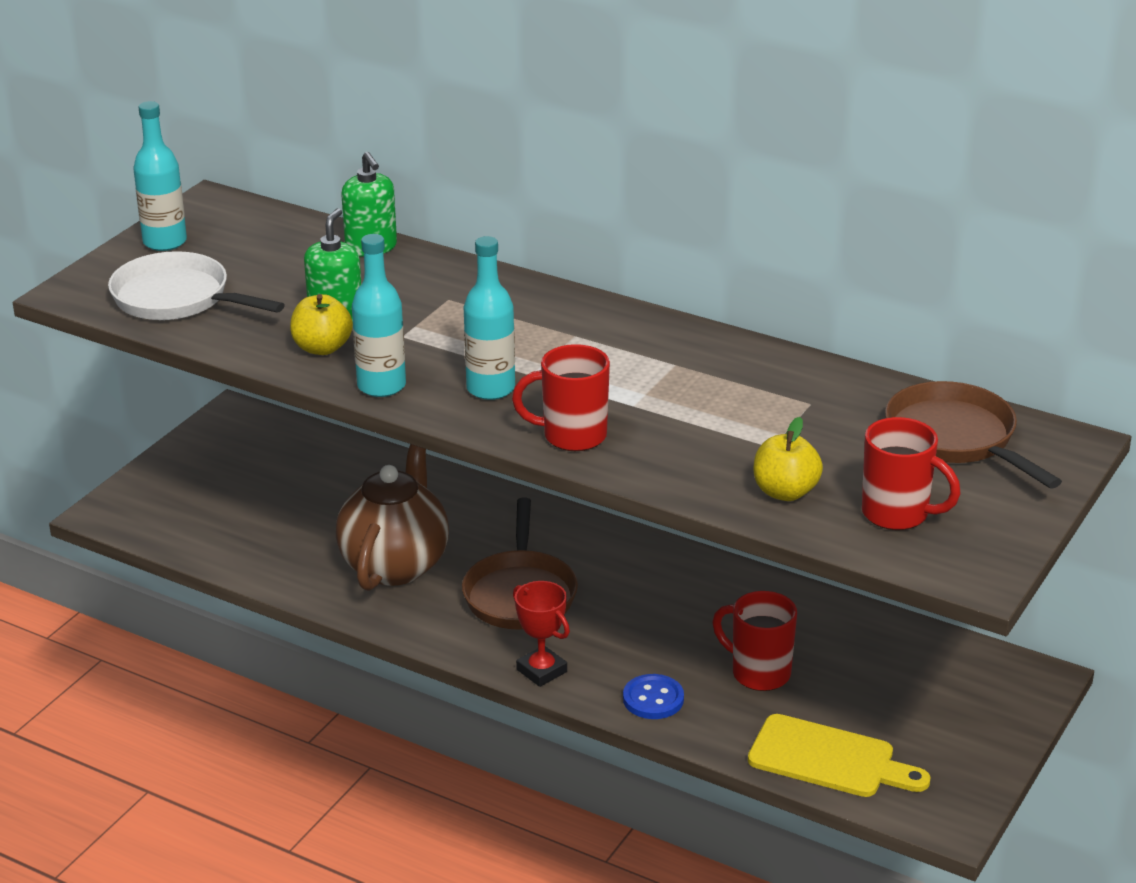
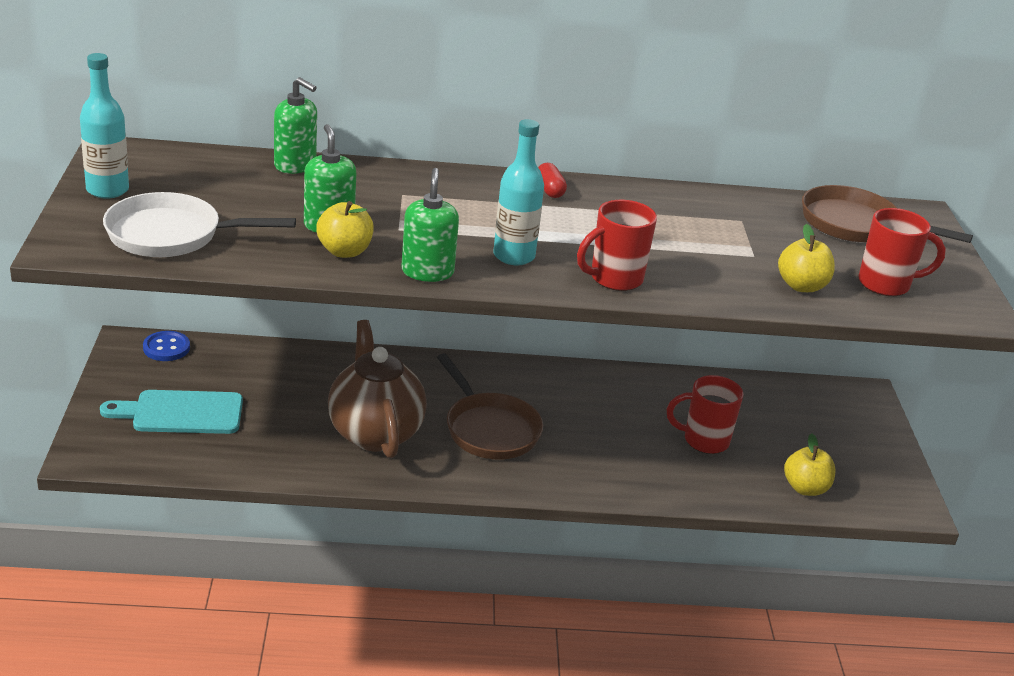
camera: 35 degrees left, 0 degrees up
turquoise bottle [352,234,406,397] -> green soap dispenser [402,168,459,282]
red trophy [513,581,570,687] -> none
blue button [623,674,684,719] -> blue button moved to [143,331,190,361]
yellow cutting board [748,714,931,797] -> yellow apple [784,433,836,496]
none -> turquoise cutting board [100,390,243,434]
none -> red capsule [538,163,567,198]

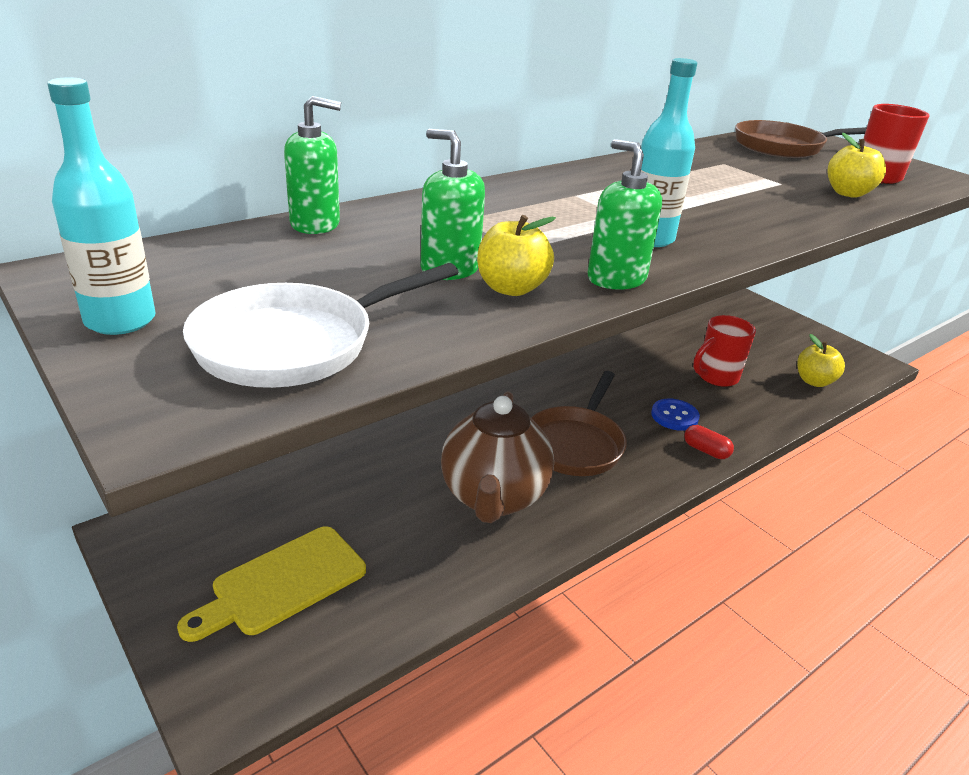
camera: 35 degrees left, 0 degrees up
turquoise cutting board [100,390,243,434] -> yellow cutting board [177,526,366,642]
blue button [143,331,190,361] -> blue button moved to [651,399,700,431]
brown teapot [328,320,427,458] -> brown teapot turned 120 degrees counterclockwise [441,391,554,523]
brown pan [437,353,543,459] -> brown pan turned 90 degrees clockwise [531,371,627,476]
red capsule [538,163,567,198] -> red capsule moved to [684,425,734,459]
red mug [577,200,657,291] -> none

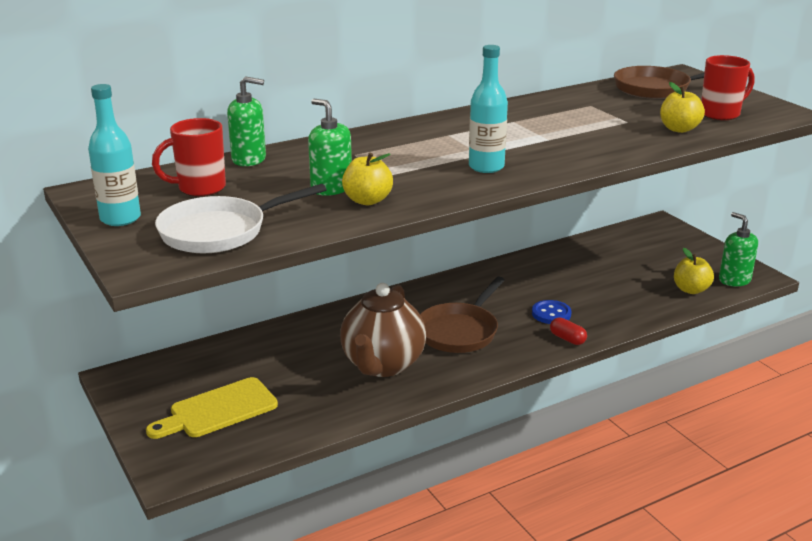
camera: 10 degrees right, 5 degrees down
green soap dispenser [587,139,662,290] -> green soap dispenser moved to [719,212,758,286]
red mug [693,315,756,387] -> red mug moved to [152,118,226,196]

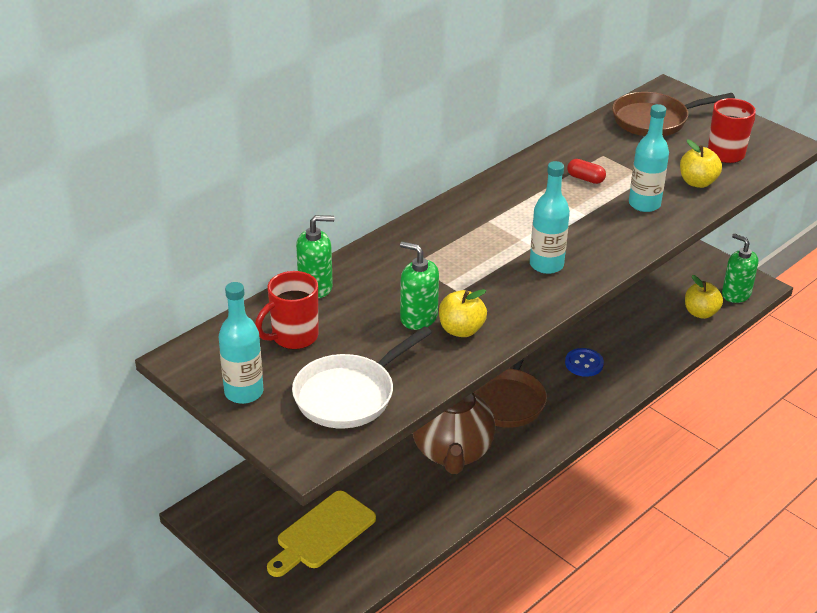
camera: 15 degrees left, 10 degrees up
red capsule [550,317,587,345] -> red capsule moved to [567,159,606,184]
none -> turquoise bottle [629,104,669,212]

